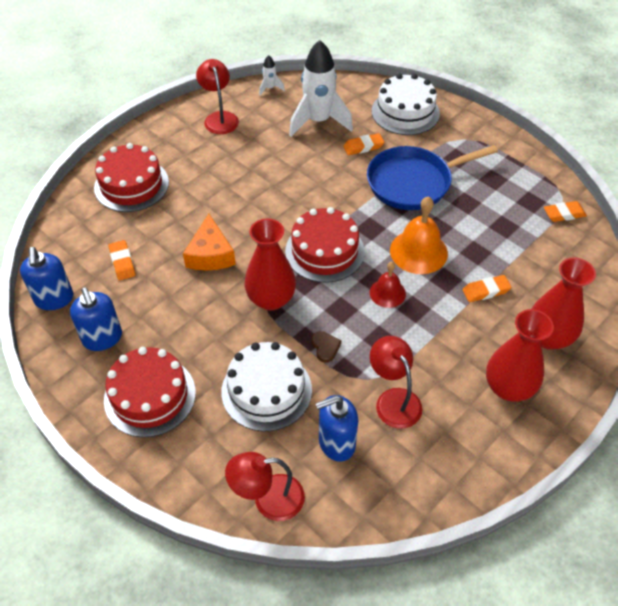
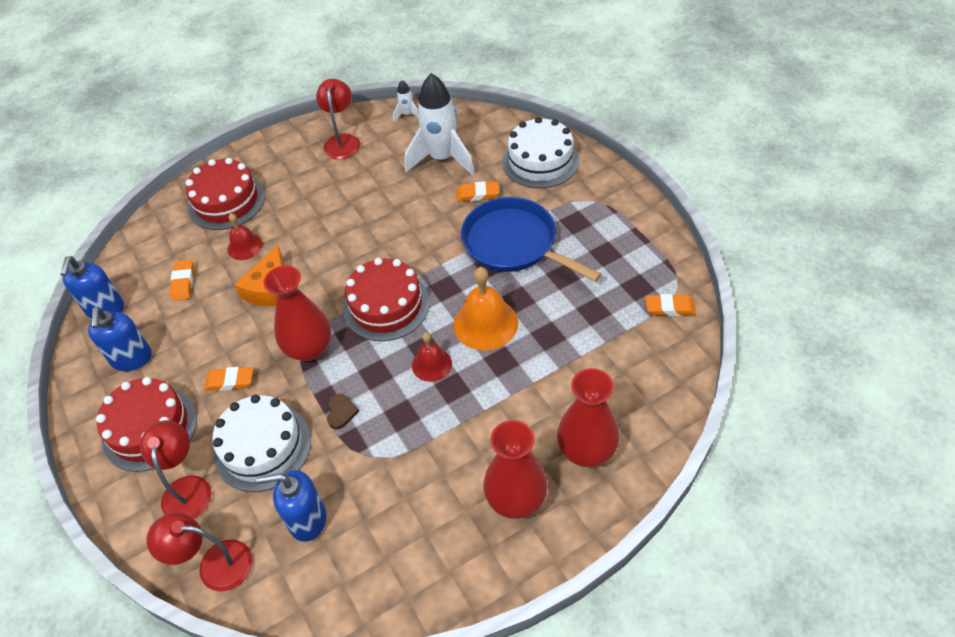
camera: 20 degrees right, 0 degrees up
blue pan [367,145,498,210] -> blue pan turned 45 degrees clockwise [461,197,601,282]
red lamp [370,336,422,429] -> red lamp moved to [140,420,211,519]
orange eraser [463,275,512,302] -> orange eraser moved to [204,367,253,391]
none -> red bell [227,213,263,260]

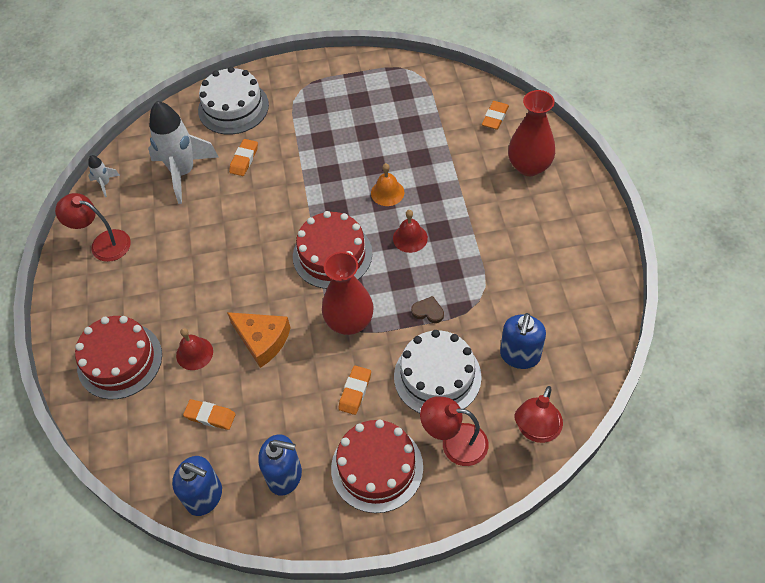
camera: 70 degrees left, 5 degrees up
orange bell [453,267,518,351] -> orange bell [371,163,404,206], size x0.60
blue pan [461,197,601,282] -> none
red vase [483,420,548,519] -> none
orange eraser [646,294,696,316] -> orange eraser moved to [482,101,509,130]

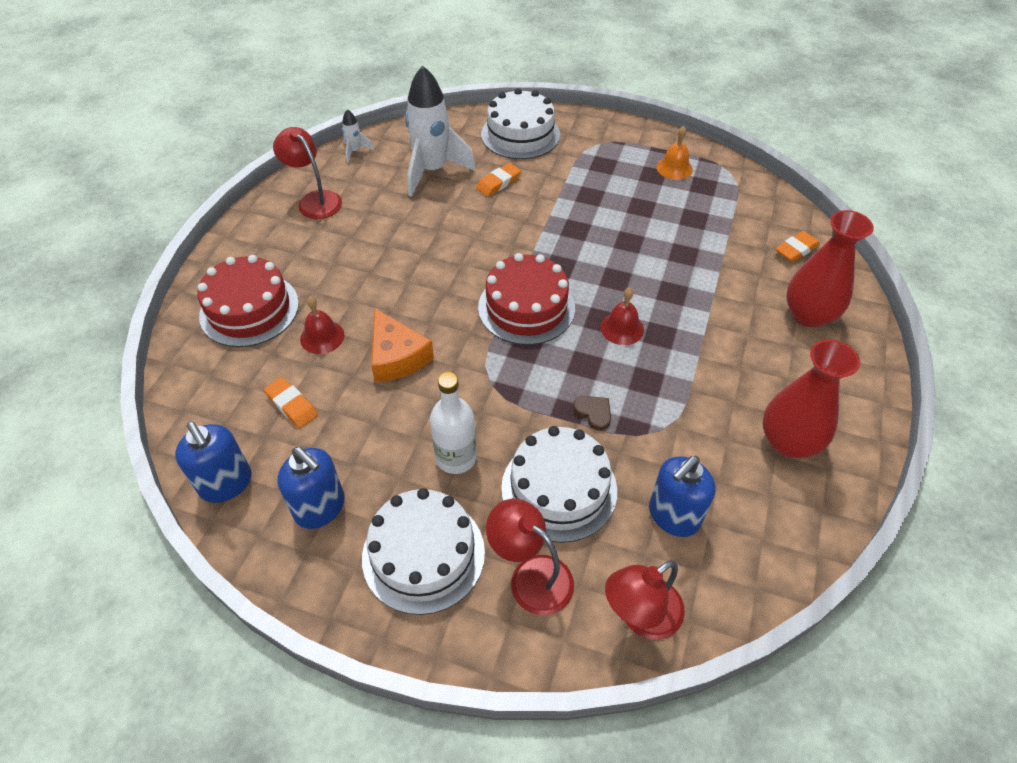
camera: 25 degrees right, 5 degrees down
red vase [322,252,374,335] -> red vase moved to [762,339,860,458]
red cake [331,420,423,513] -> white cake [362,488,485,615]
orange eraser [338,365,371,415] -> white bottle [430,372,477,474]
orange bell [371,163,404,206] -> orange bell moved to [657,126,693,180]

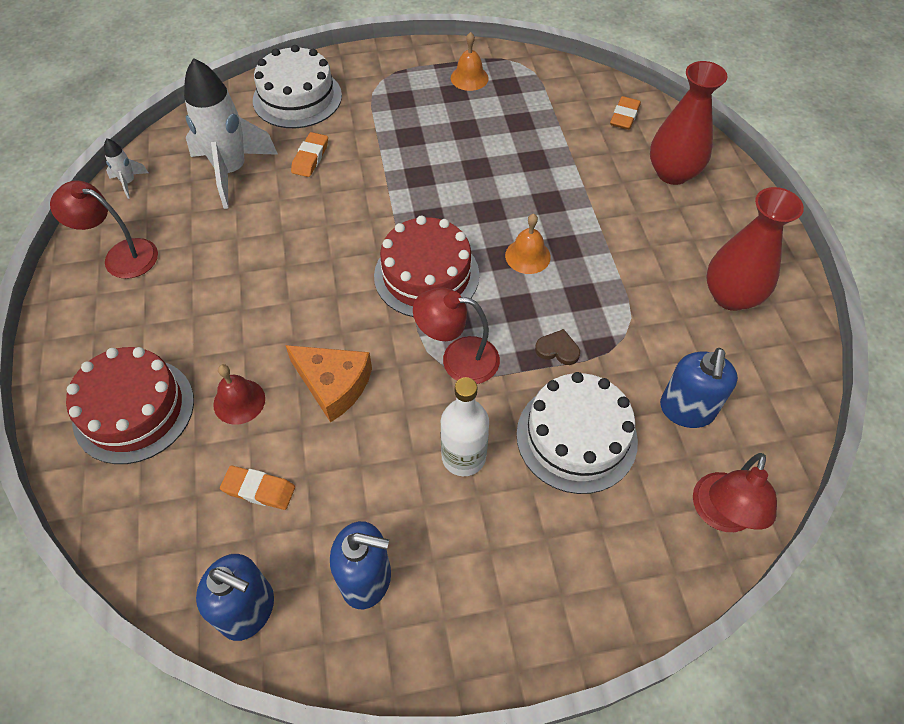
camera: 30 degrees left, 5 degrees up
white cake [362,488,485,615] -> none
red lamp [486,499,574,615] -> red lamp moved to [413,288,500,384]
red bell [601,287,644,345] -> orange bell [505,214,551,274]

